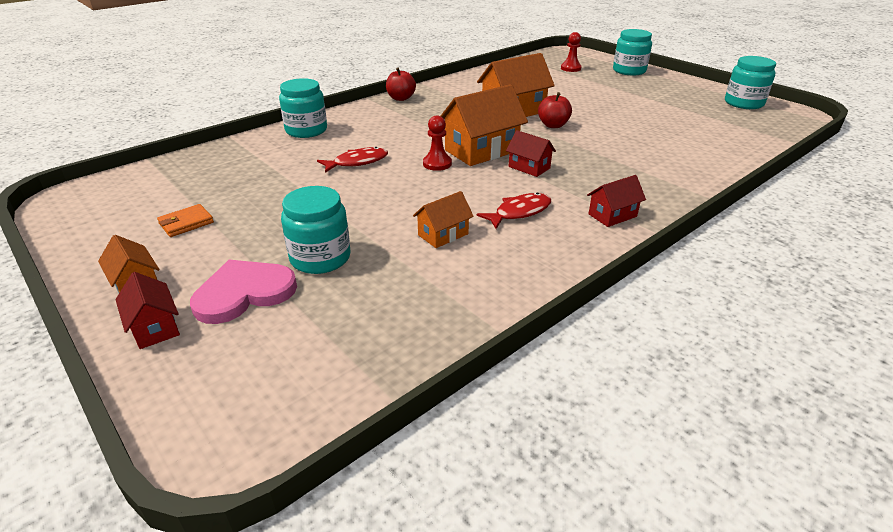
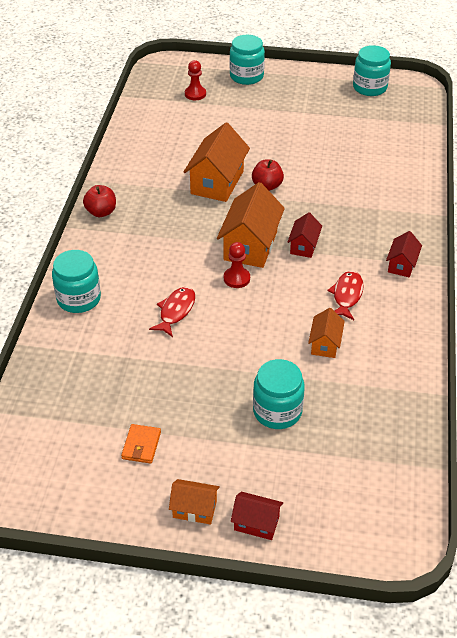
camera: 40 degrees left, 10 degrees up
pink heart [190,260,297,324] -> none
red house [506,130,556,177] -> red house turned 75 degrees counterclockwise [287,212,322,258]

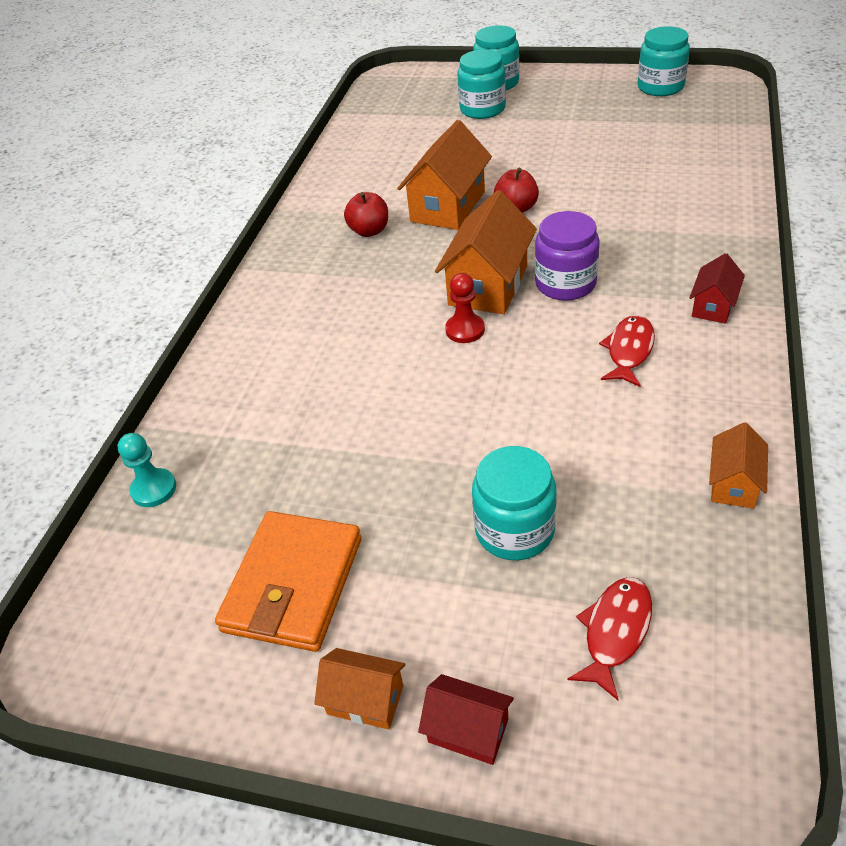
camera: 10 degrees right, 0 degrees up
turquoise jar [52,250,101,313] -> turquoise jar moved to [457,49,506,119]
red apple [83,185,116,217] -> red apple moved to [344,192,388,237]
orange wallet [121,424,161,464] -> orange wallet [215,511,361,652], size x2.10
red fish [149,287,195,337] -> red fish moved to [567,577,652,700]
red pawn [185,60,206,100] -> none
red house [287,212,322,258] -> purple jar [535,211,600,301]
orange house [308,308,345,358] -> orange house moved to [709,422,768,509]
none -> turquoise pawn [118,433,176,507]

